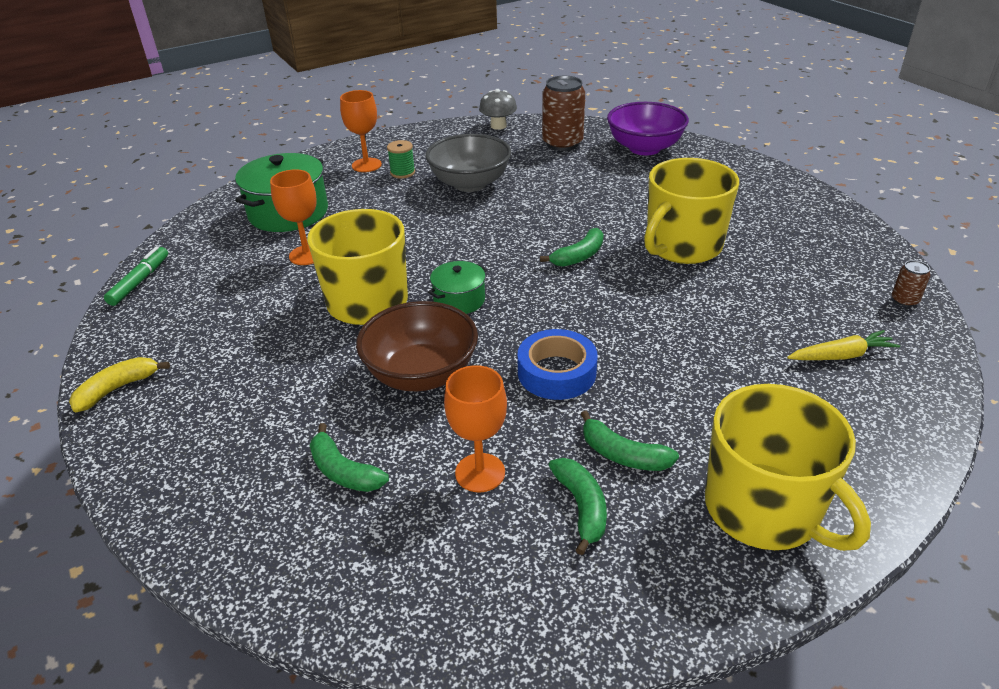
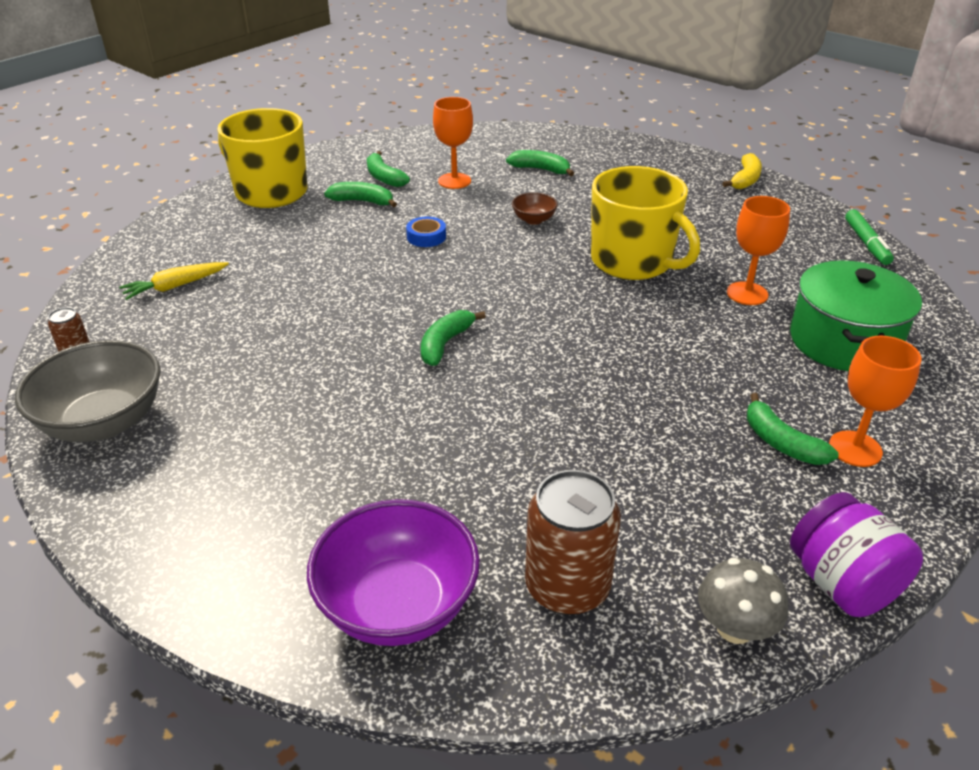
camera: 160 degrees right, 0 degrees up
brown bowl [356,301,478,391] -> brown bowl [512,193,558,225], size x0.47
green spool [387,140,415,178] -> green banana [747,393,838,465]
grey bowl [425,134,511,192] -> grey bowl moved to [15,340,161,442]
green pot [428,261,487,314] -> none
blue tape [517,329,598,400] -> blue tape [406,217,446,247], size x0.59
yellow mug [644,158,739,264] -> none
none -> purple jar [790,492,923,617]

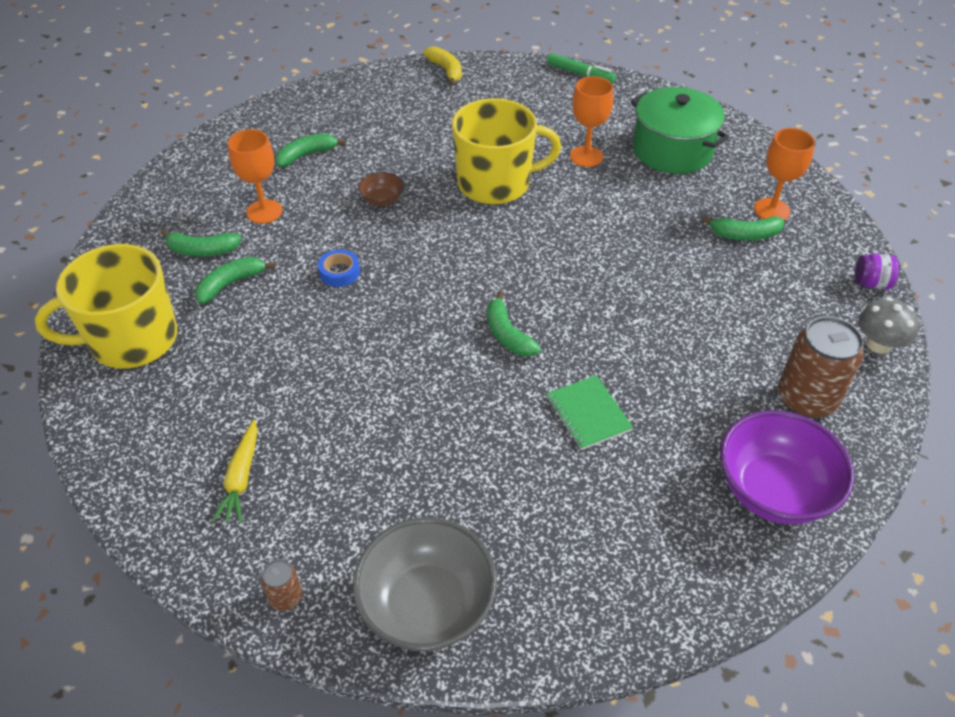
camera: 55 degrees left, 10 degrees up
purple jar [790,492,923,617] -> purple jar [855,254,899,290], size x0.57
none -> green notebook [546,375,633,450]

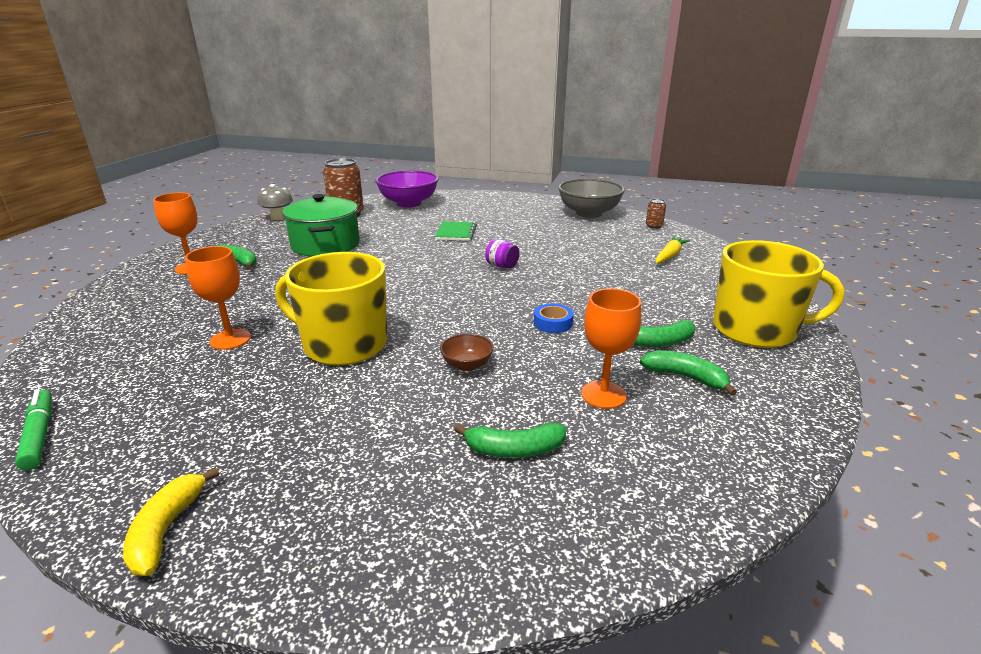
camera: 150 degrees left, 20 degrees down
green banana [487,291,541,357] -> none
green pot [631,87,729,174] -> green pot moved to [282,194,360,257]
purple jar [855,254,899,290] -> purple jar moved to [485,239,519,269]

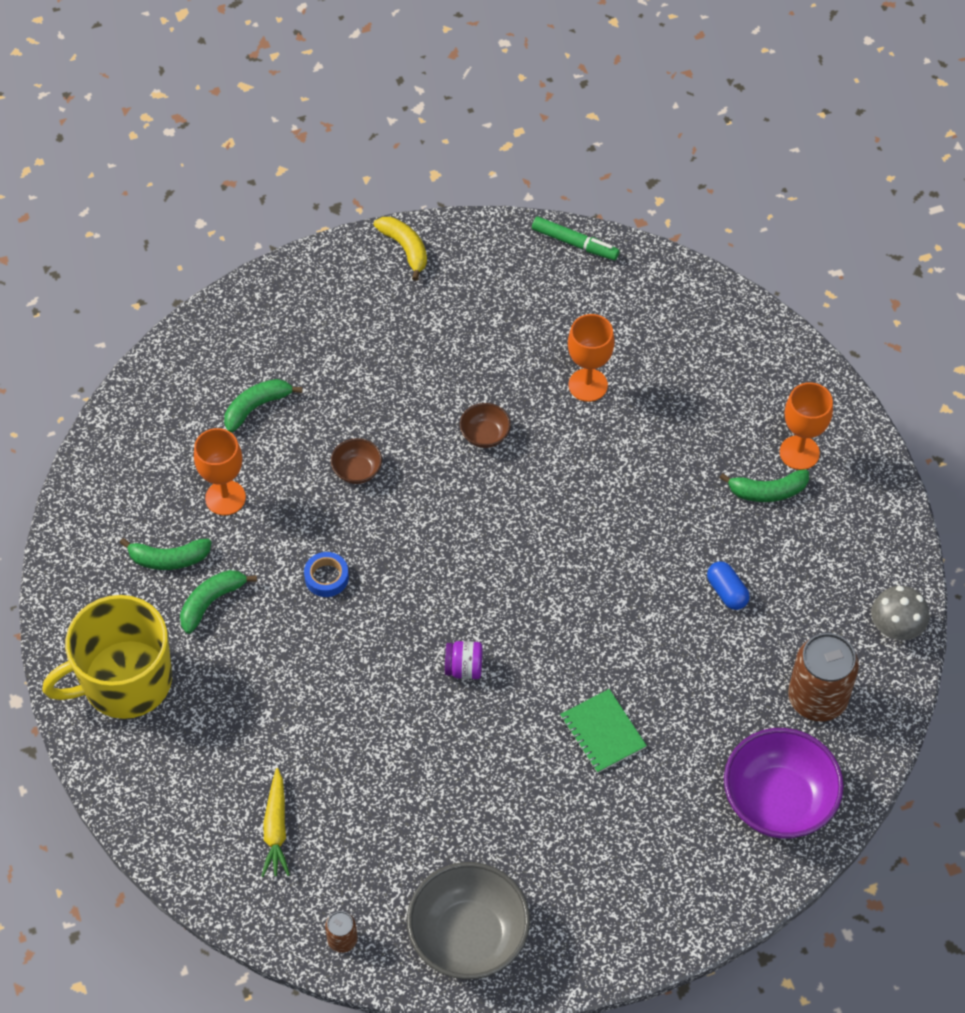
camera: 145 degrees right, 30 degrees up
yellow mug [275,252,387,365] -> brown bowl [460,403,511,448]
green pot [282,194,360,257] -> blue capsule [707,561,750,610]

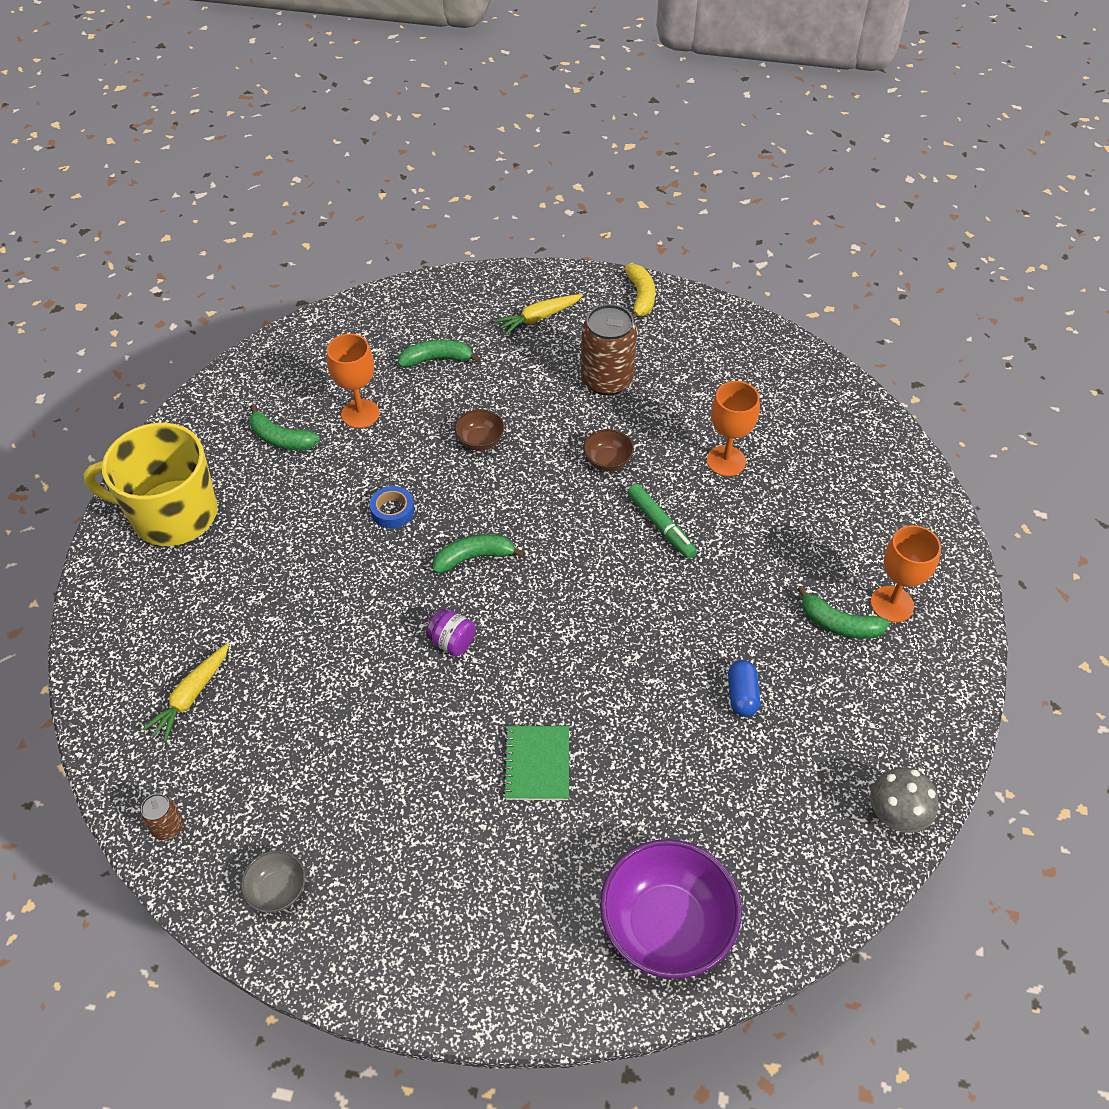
camera: 30 degrees right, 5 degrees down
green banana [180,570,257,634] -> green banana moved to [433,534,525,574]
grey bowl [407,862,530,980] -> grey bowl [241,850,306,913], size x0.47
green marker [532,217,619,260] -> green marker moved to [627,484,697,559]
brown can [788,633,859,721] -> brown can moved to [581,304,637,395]
none -> yellow carrot [495,294,583,335]

